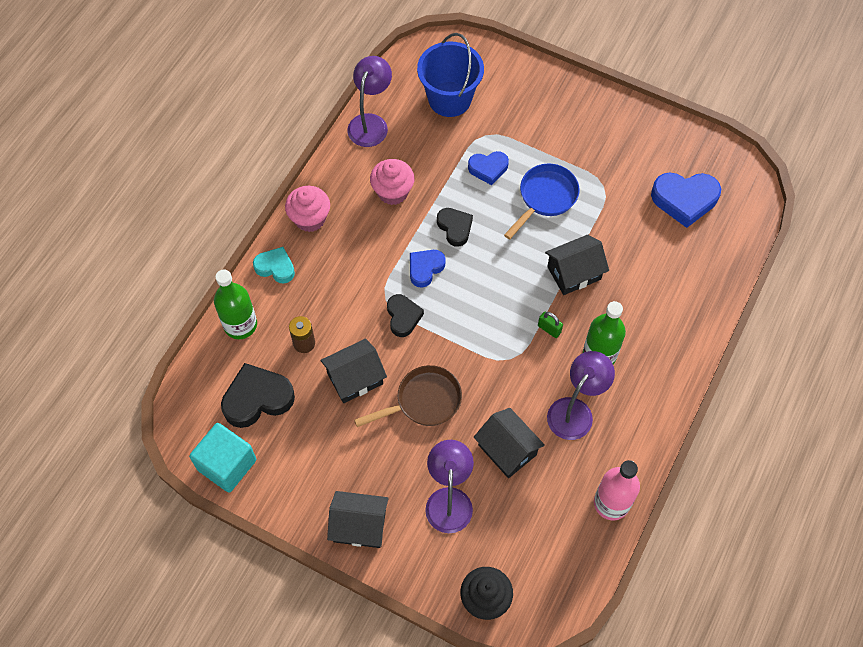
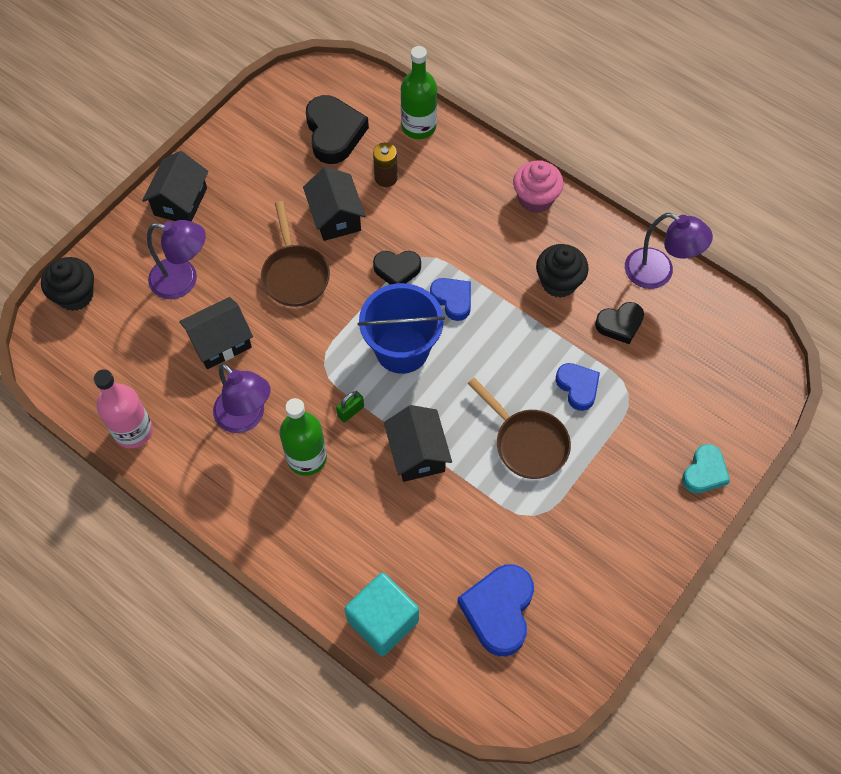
camera: 100 degrees right, 0 degrees up
turquoise cube [189,423,256,492] -> turquoise cube moved to [345,573,419,656]
turquoise heart [253,247,295,284] -> turquoise heart moved to [682,444,730,493]
pink cupcake [370,159,415,205] -> black cupcake [536,244,589,298]
blue bucket [417,33,484,117] -> blue bucket moved to [358,283,445,374]
black heart [437,208,473,247] -> black heart moved to [595,302,644,344]
blue heart [468,151,509,185] -> blue heart turned 150 degrees clockwise [556,363,600,411]
blue pan [504,164,579,239] -> brown pan [467,378,571,479]

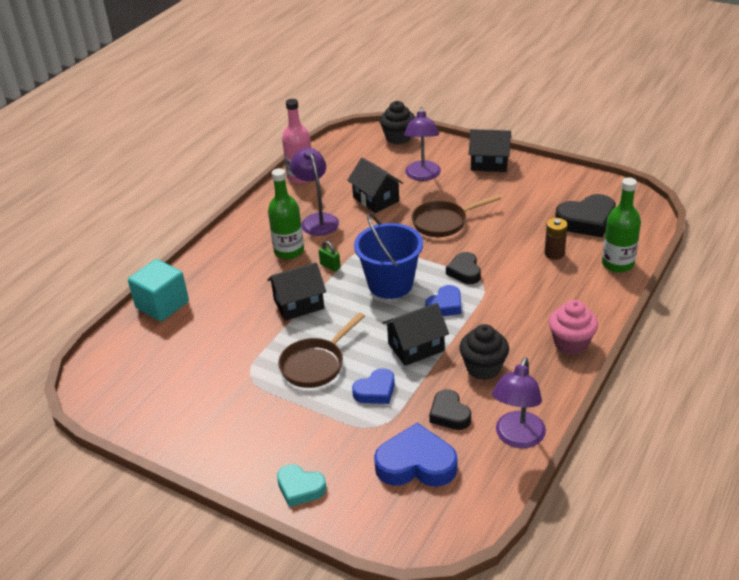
camera: 85 degrees right, 25 degrees down
purple lamp [213,363,271,433] -> purple lamp turned 120 degrees clockwise [290,148,339,236]
black house [303,167,366,241] -> black house moved to [383,303,449,366]
blue heart [457,564,534,656] -> blue heart moved to [374,423,457,487]

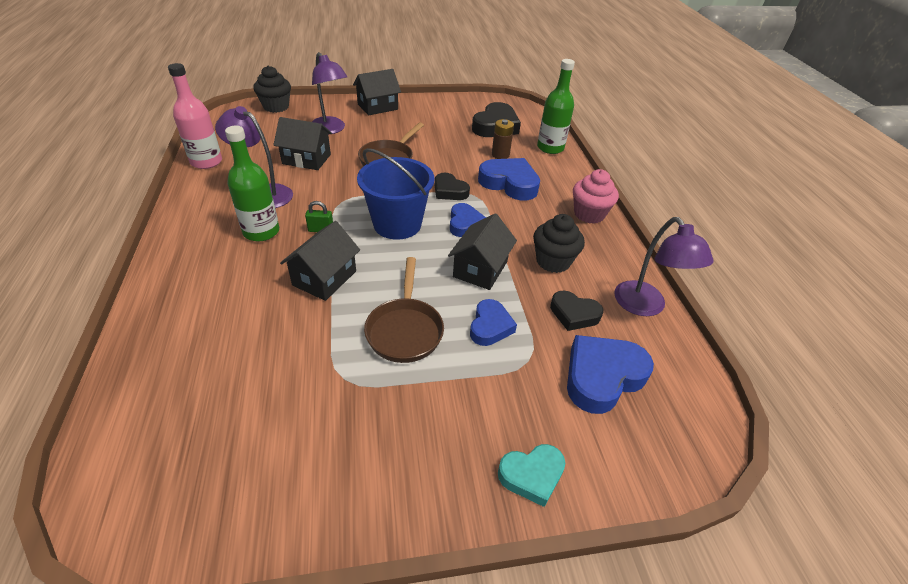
camera: 45 degrees left, 5 degrees up
turquoise cube [128,259,189,321] -> none
none -> blue heart [478,158,540,201]

